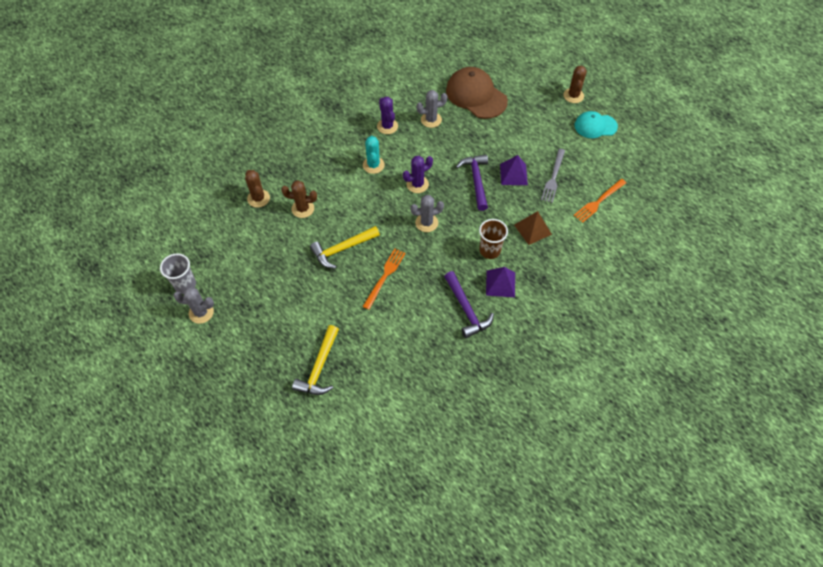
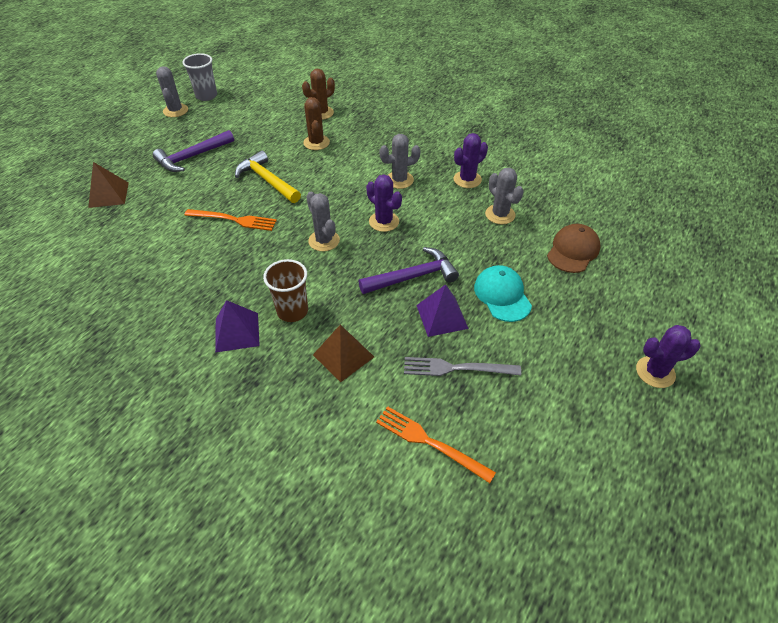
camera: 75 degrees right, 10 degrees down
yellow hammer [292,325,339,395] -> brown pyramid [88,162,129,208]
turquoise cactus [363,136,385,174] -> grey cactus [379,134,421,189]
purple hammer [444,271,494,338] -> purple hammer moved to [153,130,234,172]
brown cap [446,67,508,119] -> brown cap [547,224,601,273], size x0.62
brown cactus [563,66,587,103] -> purple cactus [636,325,701,388]
turquoise cap [575,111,618,138] -> turquoise cap moved to [474,265,532,322]

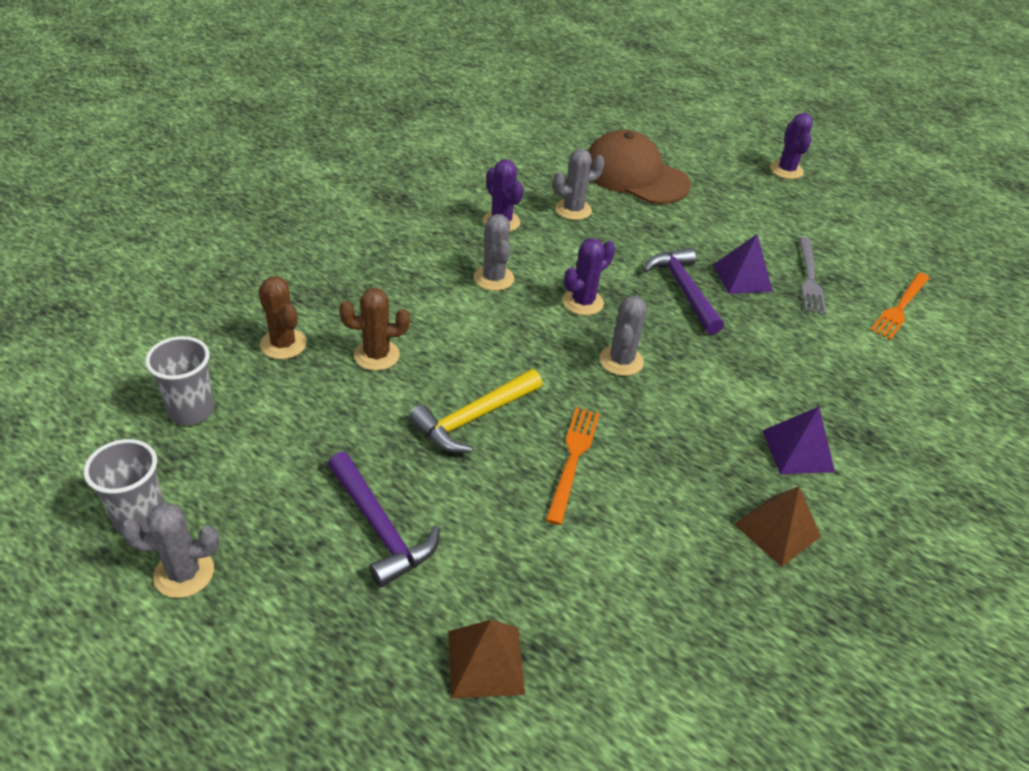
camera: 90 degrees left, 5 degrees down
brown cup [263,259,308,322] -> none
grey cactus [306,192,340,251] -> grey cactus turned 45 degrees counterclockwise [600,296,647,376]
brown pyramid [313,325,374,382] -> brown pyramid moved to [734,486,821,567]
turquoise cap [474,265,532,322] -> none
brown cap [547,224,601,273] -> brown cap [588,130,691,204], size x1.62
none -> grey cup [145,336,215,425]

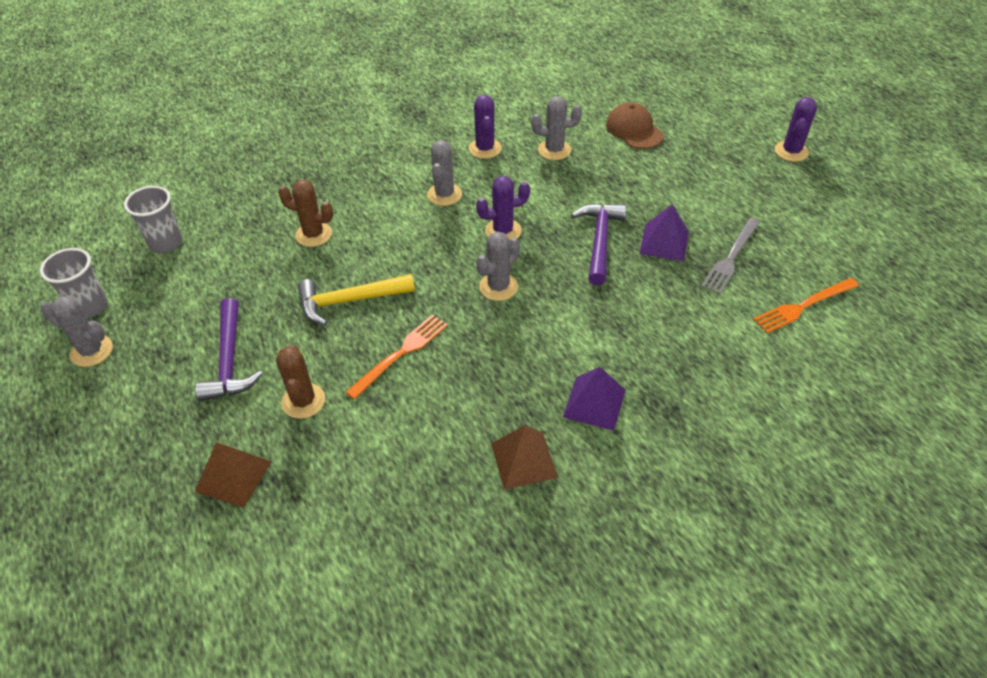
camera: 30 degrees right, 5 degrees up
brown cactus [258,276,307,359] -> brown cactus moved to [276,345,325,419]
brown cap [588,130,691,204] -> brown cap [606,102,664,149], size x0.62

